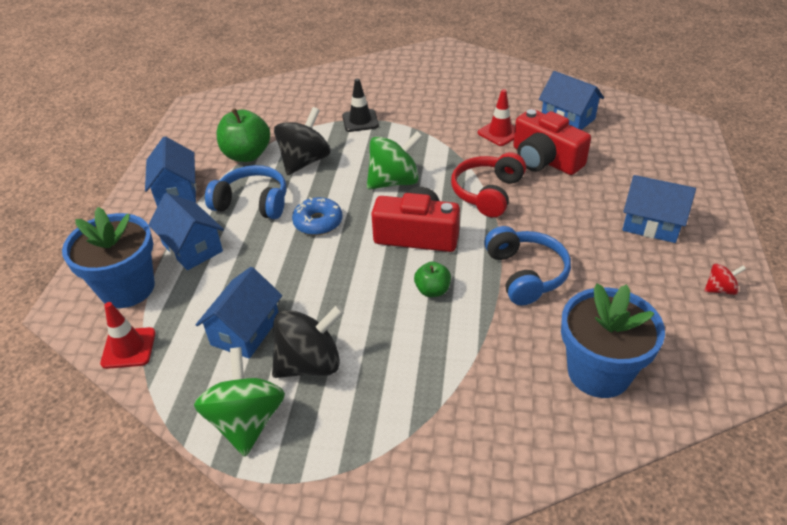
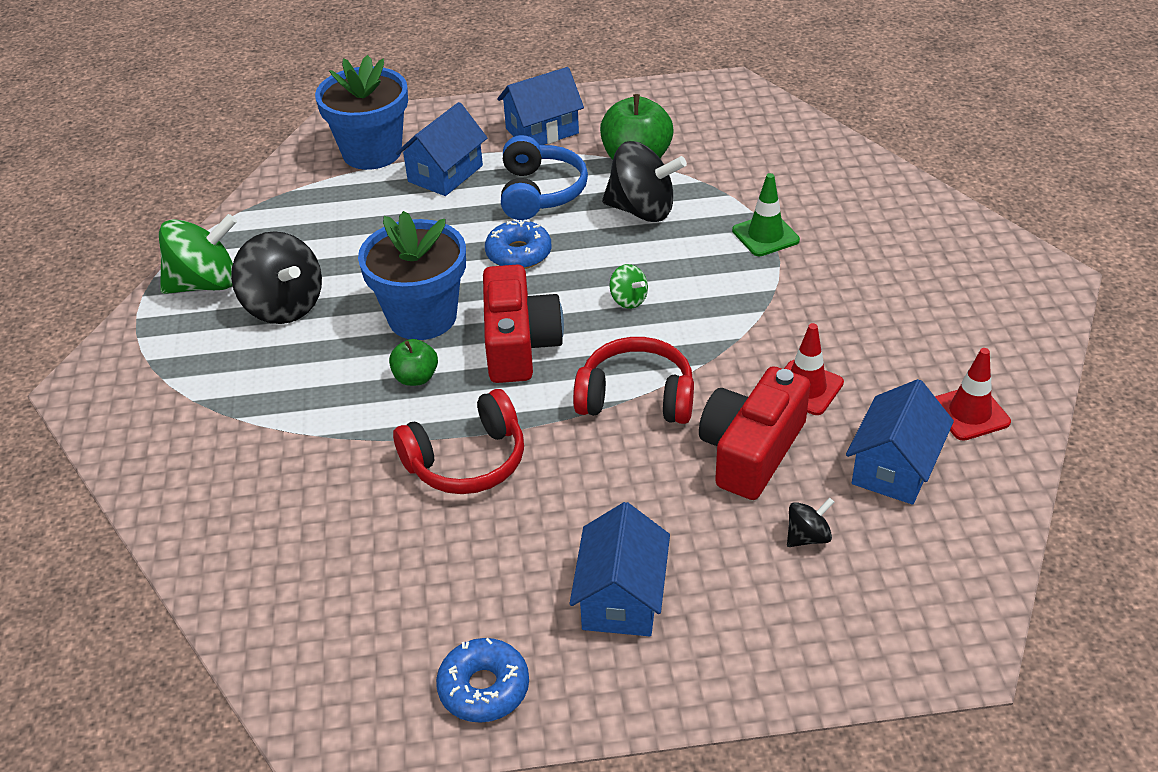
camera: 75 degrees right, 0 degrees up
red traffic cone [100,302,156,369] -> red traffic cone moved to [935,348,1011,441]
blue house [196,267,282,359] -> none
black traffic cone [342,78,379,132] -> green traffic cone [732,173,800,256]
green spinning top [367,131,423,190] -> green spinning top [610,264,648,309], size x0.48
blue headphones [484,226,571,306] -> red headphones [393,389,524,494]
blue flower pot [561,283,665,398] -> blue flower pot moved to [358,211,466,340]
red spinning top [704,264,746,295] -> blue donut [436,638,529,723]
none -> black spinning top [787,498,834,547]

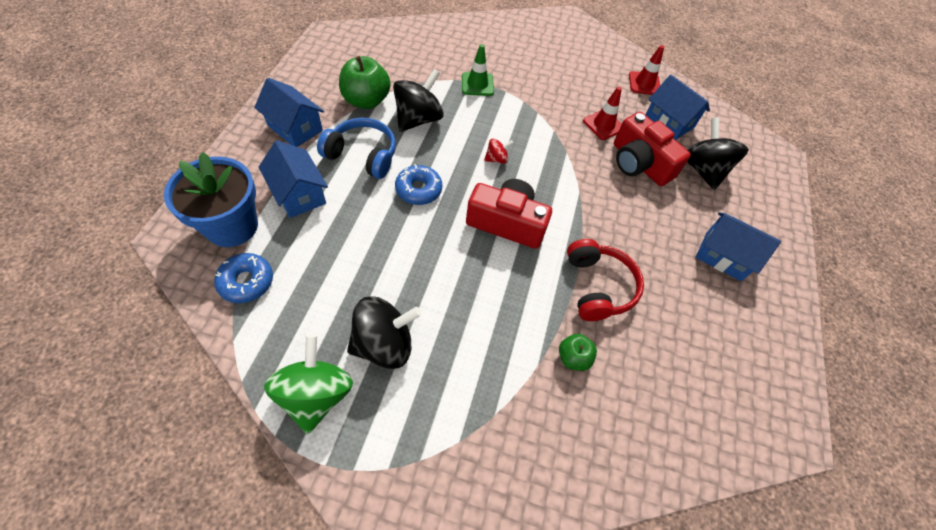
camera: 75 degrees left, 15 degrees up
blue flower pot [358,211,466,340] -> none
green apple [389,339,438,386] -> green apple moved to [559,334,597,371]
blue donut [436,638,529,723] -> blue donut moved to [214,253,273,303]
blue house [497,67,584,145] -> blue house turned 45 degrees counterclockwise [254,78,324,147]
red headphones [573,337,694,424] -> none
green spinning top [610,264,648,309] -> red spinning top [484,138,513,164]
black spinning top [787,498,834,547] -> black spinning top [687,117,749,190], size x2.08

